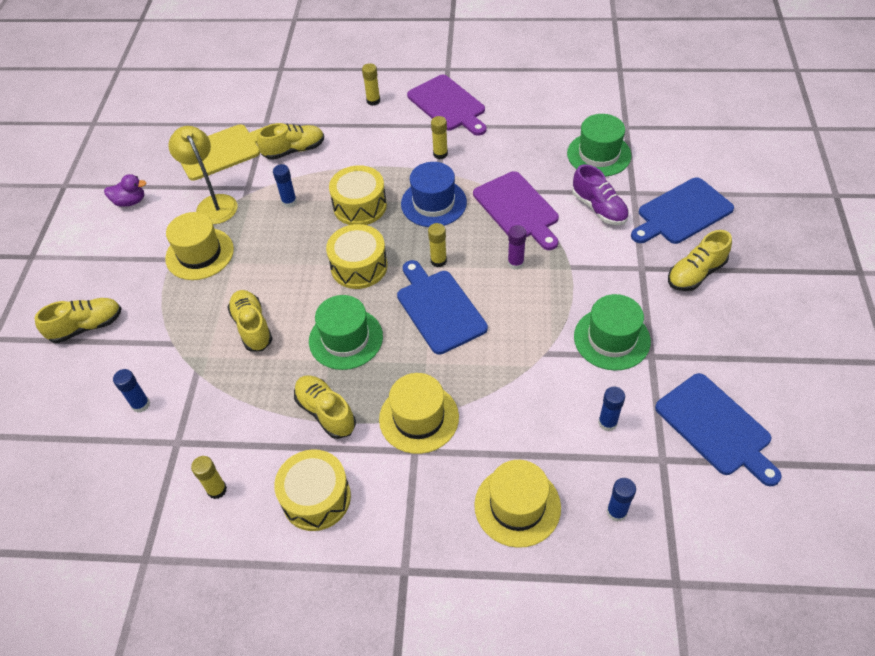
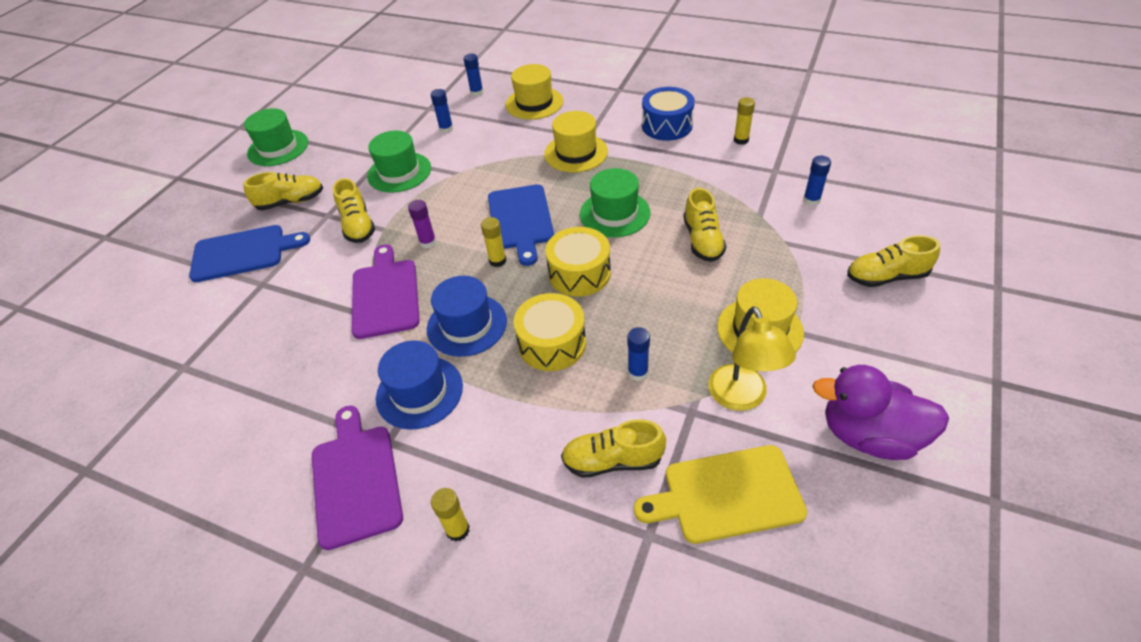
camera: 160 degrees left, 5 degrees down
purple duck [104,174,146,207] -> purple duck [812,365,949,460], size x1.90
yellow drum [274,449,351,531] -> blue drum [642,87,695,141]
yellow shoe [294,375,356,439] -> yellow shoe moved to [333,178,375,243]
yellow glue stick [431,116,448,159] -> blue hat [376,340,463,430]
green hat [567,114,632,177] -> green hat moved to [244,108,308,166]
purple shoe [572,164,629,225] -> none
blue cutting board [655,373,782,486] -> none

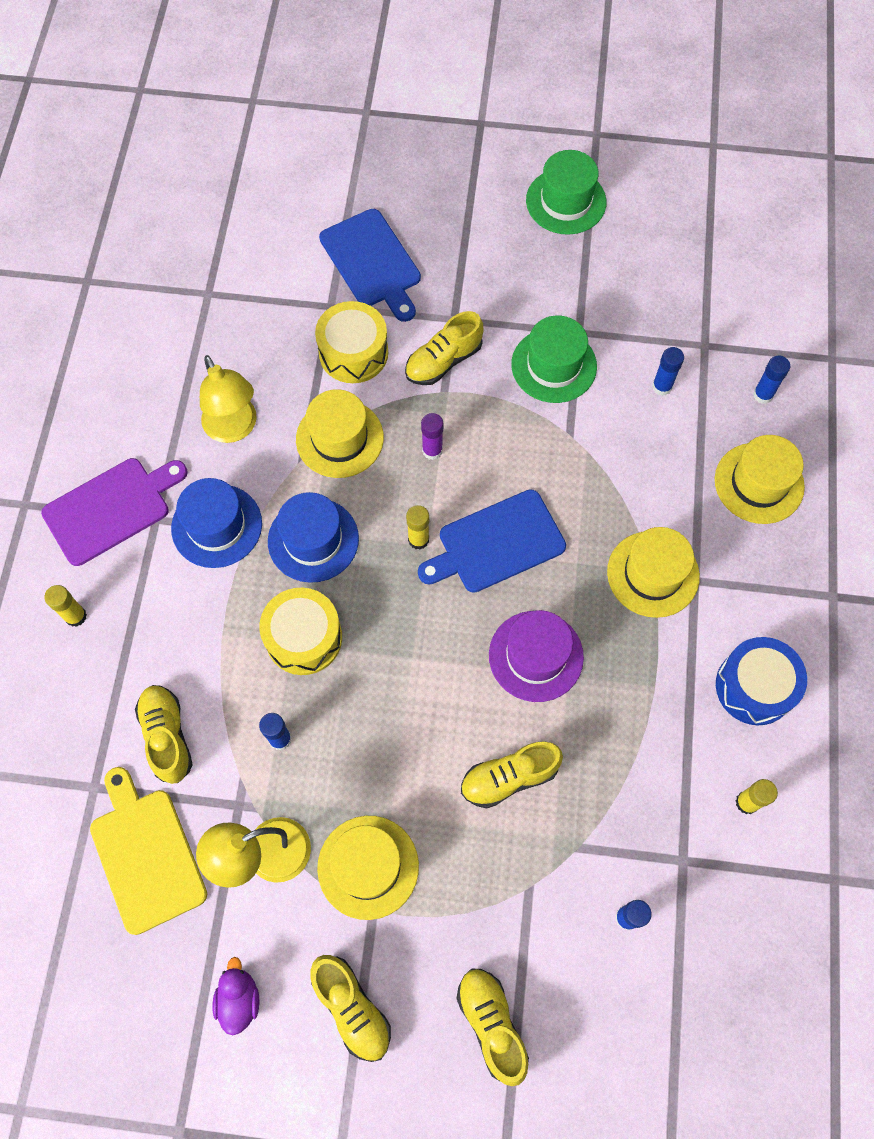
camera: 70 degrees right, 20 degrees up
yellow shoe [243,172,323,211] -> yellow shoe moved to [311,955,391,1062]
purple cutting board [352,244,420,339] -> yellow hat [296,389,384,478]
yellow drum [545,227,611,297] -> yellow drum moved to [315,301,388,383]
green hat [580,168,650,237] -> purple hat [489,610,584,702]
purple duck [812,365,949,460] -> purple duck [212,957,259,1035], size x0.53
none -> yellow lamp [200,355,257,443]

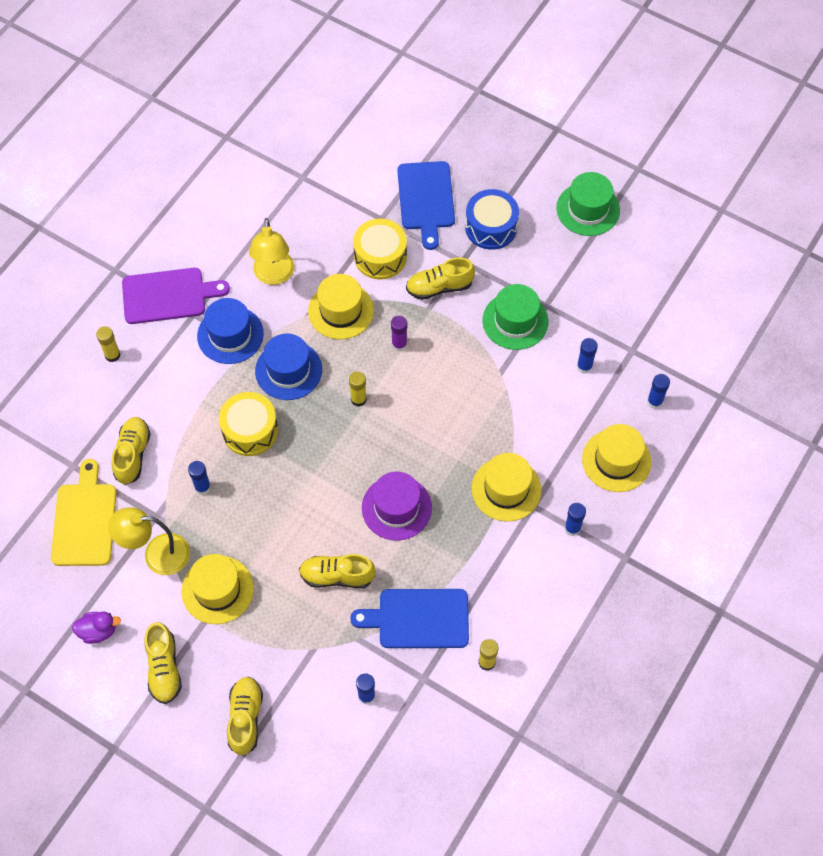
camera: 25 degrees right, 5 degrees down
purple duck [212,957,259,1035] -> purple duck turned 60 degrees clockwise [72,612,121,644]
blue cutting board [418,489,566,593] -> blue cutting board moved to [350,589,469,648]
blue drum [716,637,807,726] -> blue drum moved to [465,189,519,250]
none -> blue glue stick [565,503,586,536]

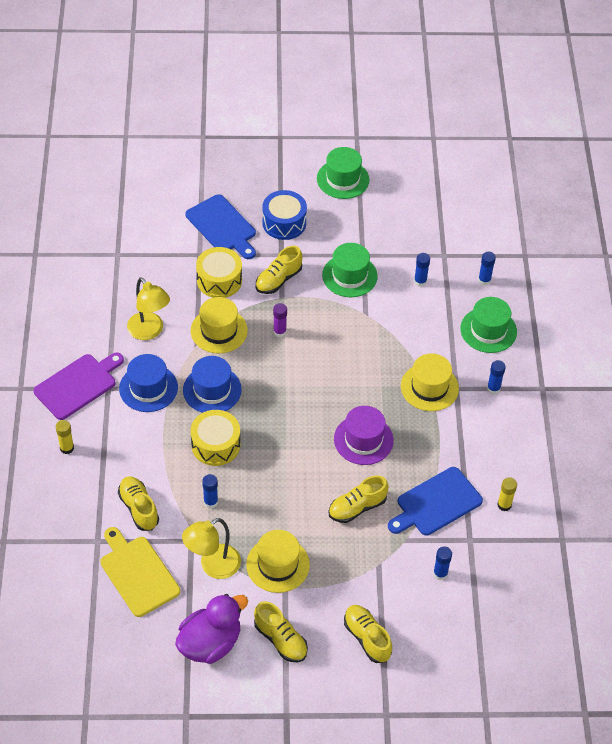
camera: 35 degrees left, 10 degrees down
purple duck [72,612,121,644] -> purple duck [175,594,248,664], size x1.90
yellow glue stick [349,371,367,407] -> none
yellow hat [582,424,651,492] -> green hat [460,297,517,353]

